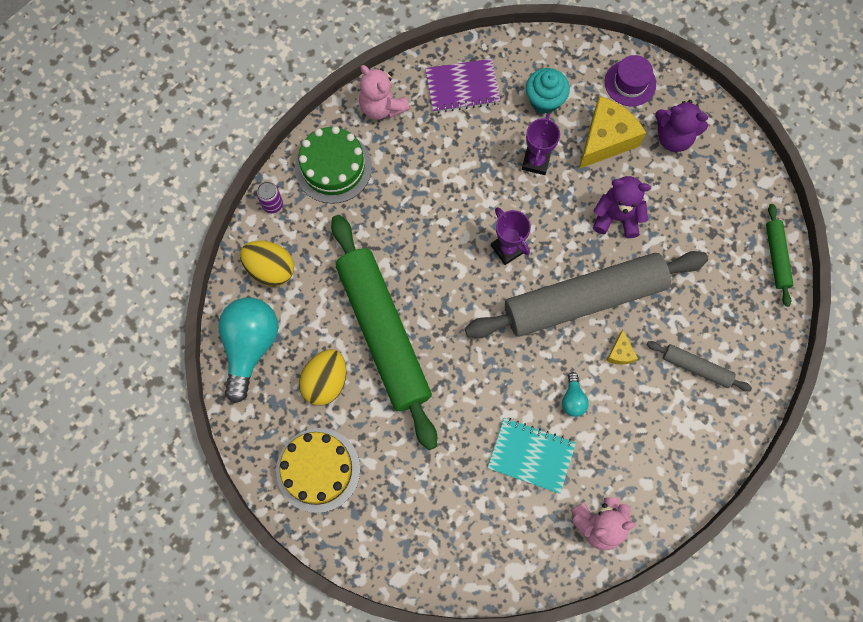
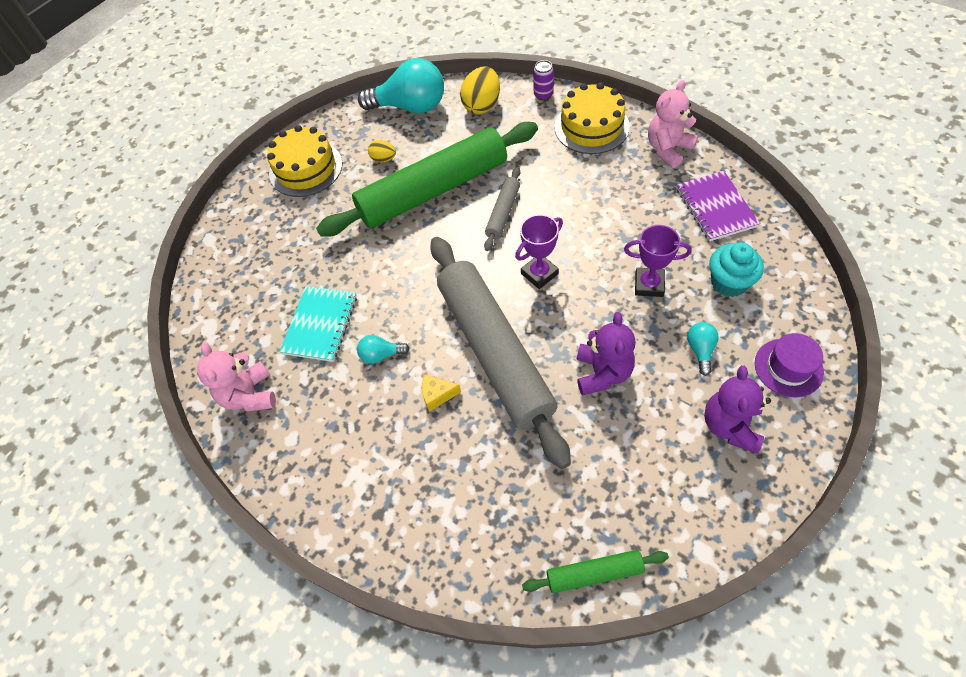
camera: 90 degrees right, 15 degrees down
green cake [295,126,372,204] -> yellow cake [554,83,630,154]
yellow egg [299,349,346,406] -> yellow egg [368,140,396,163], size x0.55
yellow cheese [579,96,646,169] -> turquoise light bulb [687,322,719,376]
grey rolling pin [647,341,752,391] -> grey rolling pin moved to [484,167,520,251]

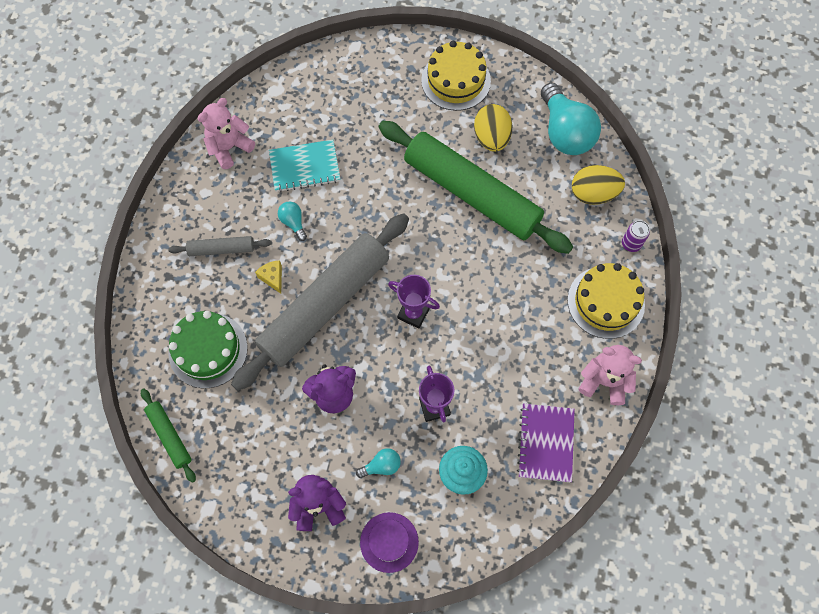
camera: 60 degrees right, 10 degrees up
yellow egg [368,140,396,163] -> yellow egg [474,104,513,152], size x1.81
grey rolling pin [484,167,520,251] -> grey rolling pin moved to [168,236,272,256]
purple notebook [677,171,760,241] -> purple notebook turned 45 degrees counterclockwise [517,404,575,482]
none -> green cake [168,311,248,388]

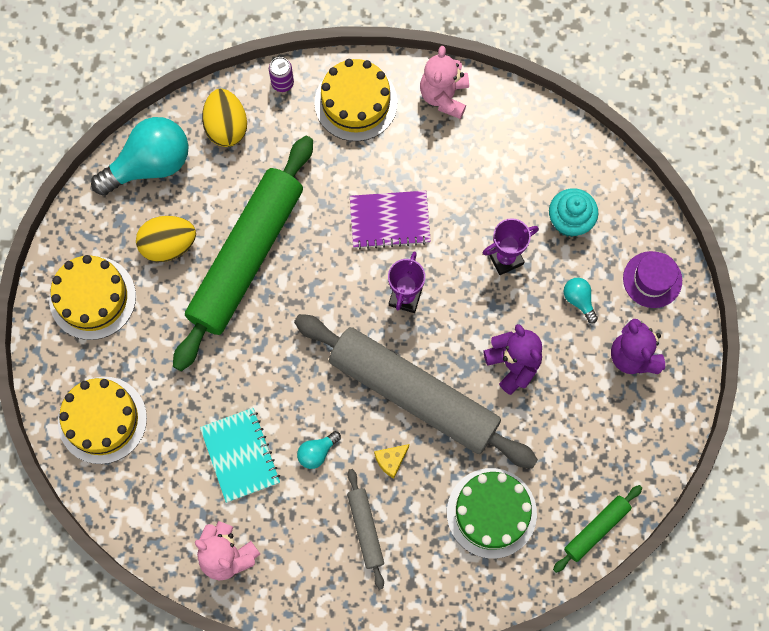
camera: 100 degrees left, 5 degrees up
purple notebook [517,404,575,482] -> purple notebook moved to [350,191,431,249]
none -> yellow cake [58,377,147,464]

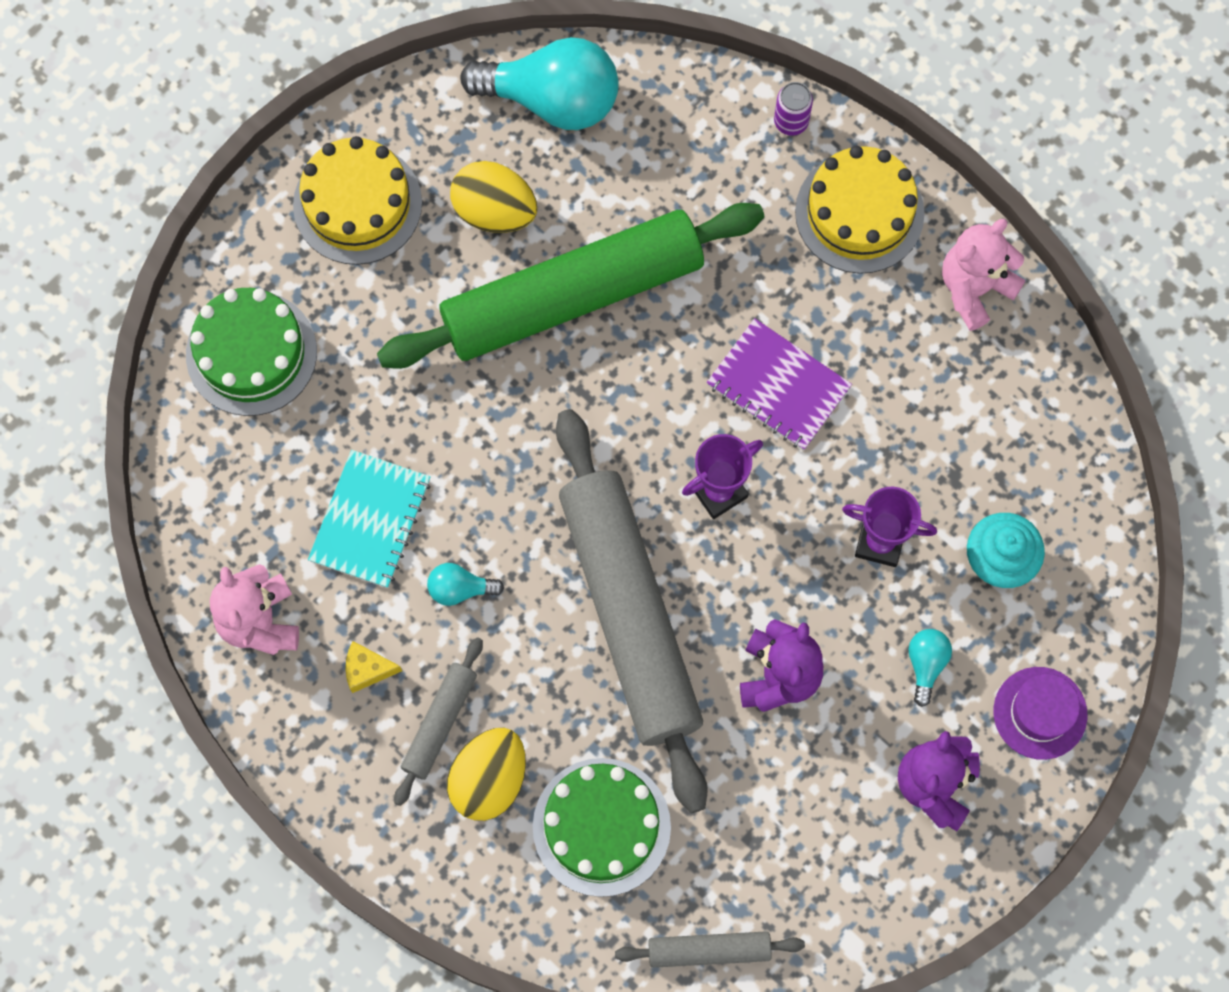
camera: 40 degrees right, 0 degrees up
yellow cake [58,377,147,464] -> green cake [186,288,317,416]
yellow egg [202,89,247,147] -> yellow egg moved to [447,728,526,821]
yellow cheese [374,444,409,479] -> yellow cheese moved to [346,641,402,693]
green rolling pin [553,485,642,573] -> grey rolling pin [615,931,805,968]

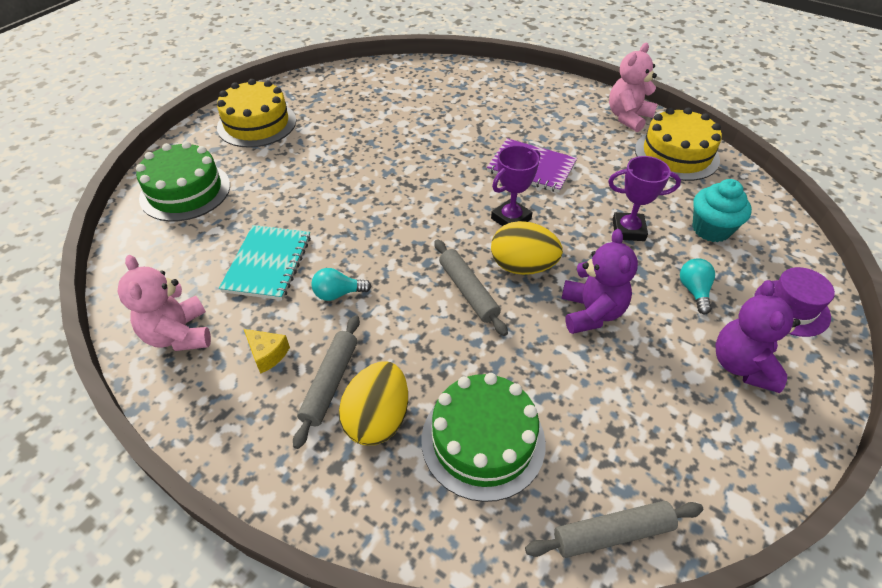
camera: 10 degrees left, 25 degrees down
yellow cheese [346,641,402,693] -> yellow cheese turned 135 degrees counterclockwise [244,329,290,374]
green rolling pin [377,203,764,369] -> none
yellow egg [450,161,537,233] -> yellow egg moved to [491,221,563,275]
turquoise light bulb [460,37,619,130] -> none
grey rolling pin [556,409,708,813] -> grey rolling pin [434,239,508,336], size x0.43
purple can [774,82,813,136] -> none
yellow cake [795,146,925,274] -> yellow cake moved to [635,108,722,181]

